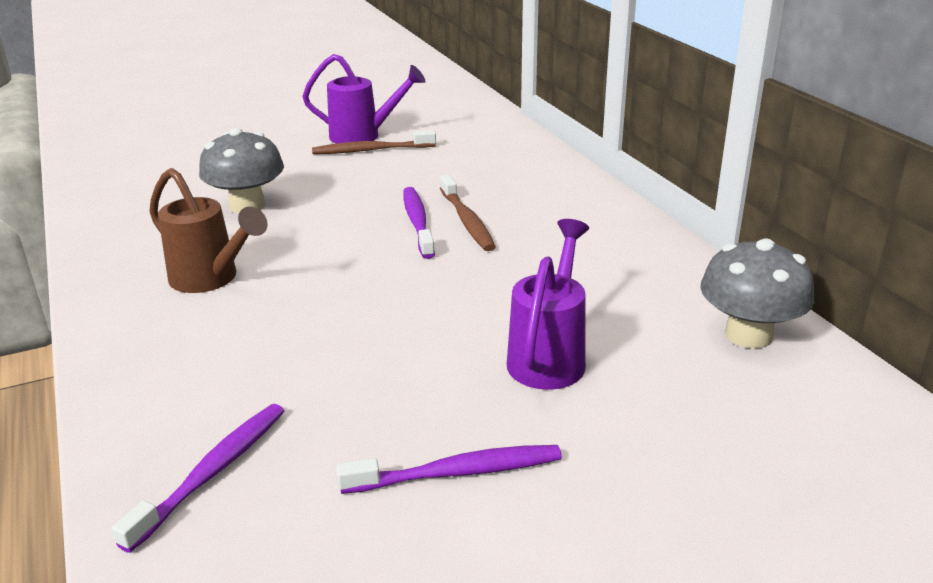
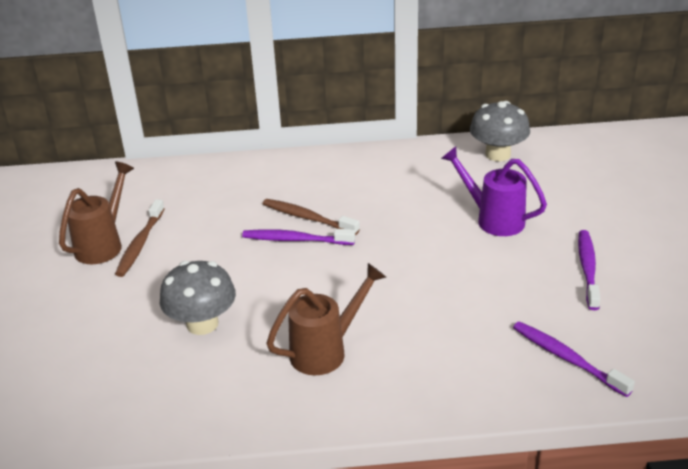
camera: 70 degrees left, 5 degrees up
purple watering can [302,54,425,144] -> brown watering can [59,161,134,264]
brown toothbrush [440,175,496,251] -> brown toothbrush turned 150 degrees counterclockwise [263,199,360,235]

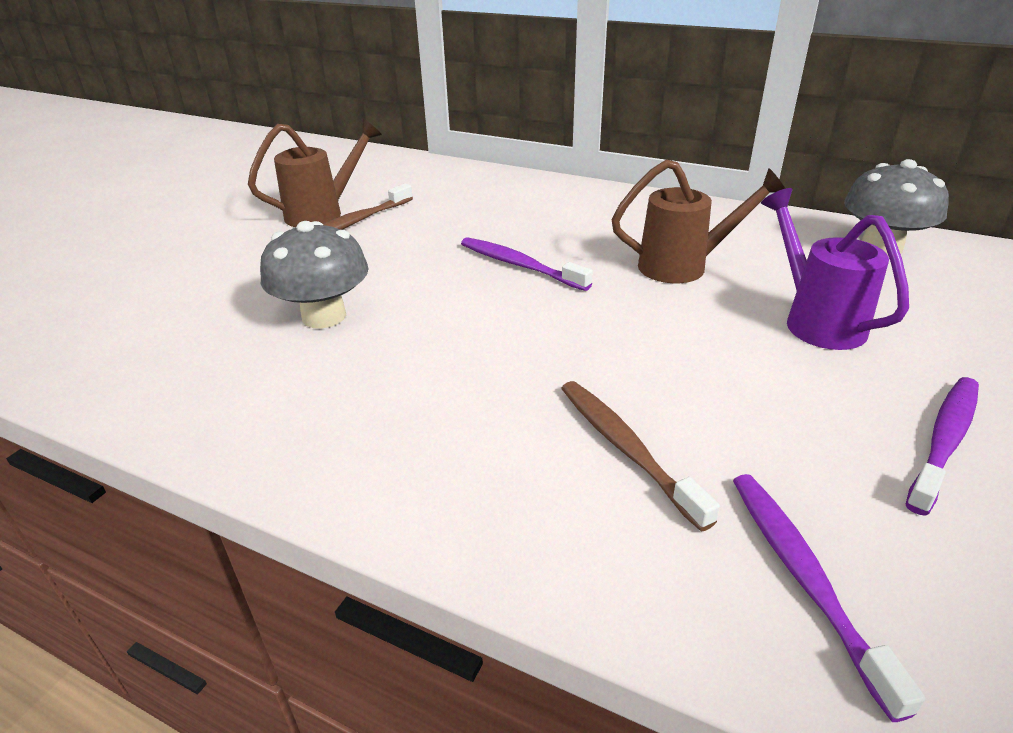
camera: 30 degrees right, 0 degrees up
brown toothbrush [263,199,360,235] -> brown toothbrush moved to [561,381,720,531]
brown watering can [266,263,386,375] -> brown watering can moved to [612,159,785,283]

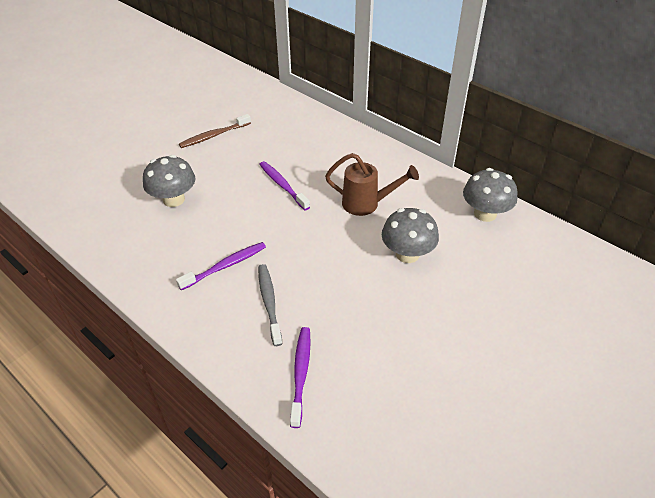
camera: 15 degrees right, 10 degrees up
brown watering can [248,119,382,227] -> none
brown toothbrush [561,381,720,531] -> grey toothbrush [258,264,282,346]
purple watering can [761,188,909,350] -> grey mushroom [382,208,439,263]
purple toothbrush [906,377,979,516] -> purple toothbrush moved to [176,242,266,290]

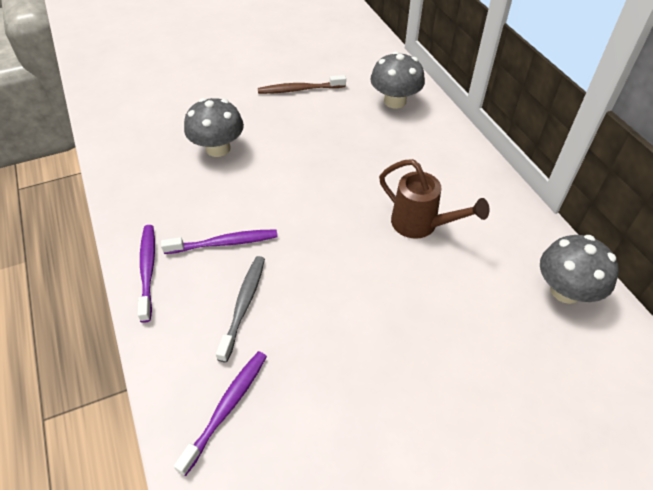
camera: 25 degrees right, 5 degrees up
purple toothbrush [259,161,310,210] -> purple toothbrush moved to [137,225,155,323]
grey mushroom [382,208,439,263] -> grey mushroom moved to [370,51,425,109]

